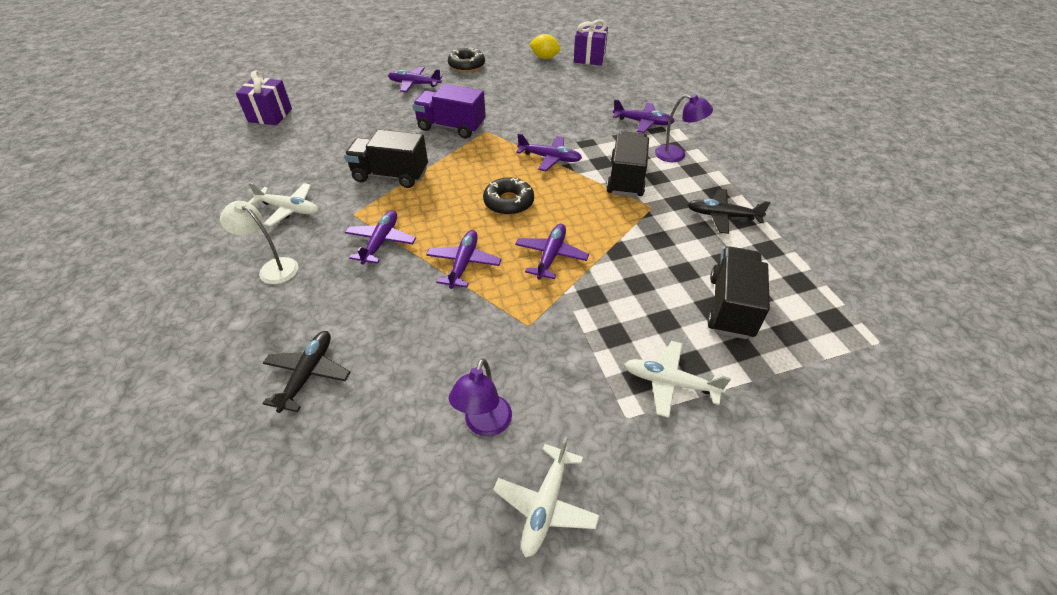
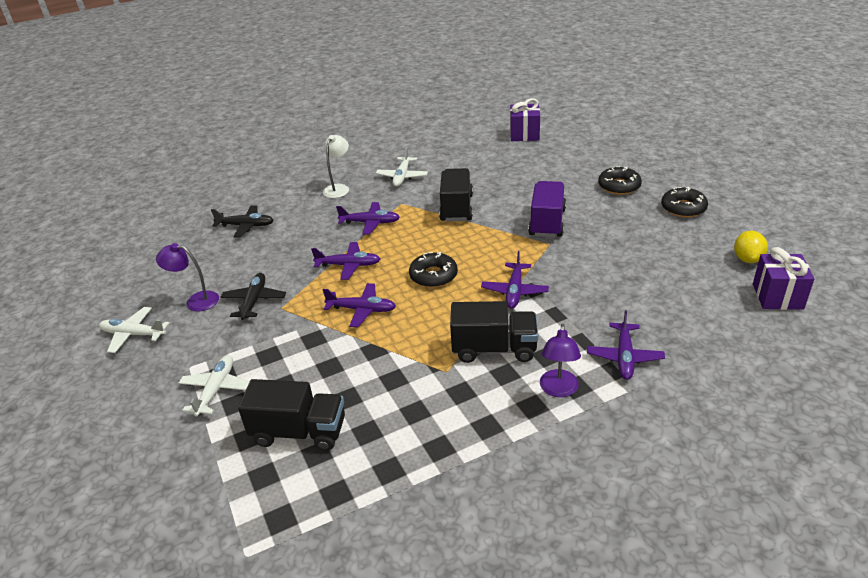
camera: 85 degrees right, 10 degrees down
purple plane [388,67,443,92] -> black donut [598,166,642,195]
black plane [688,189,771,234] -> black plane moved to [221,273,286,320]

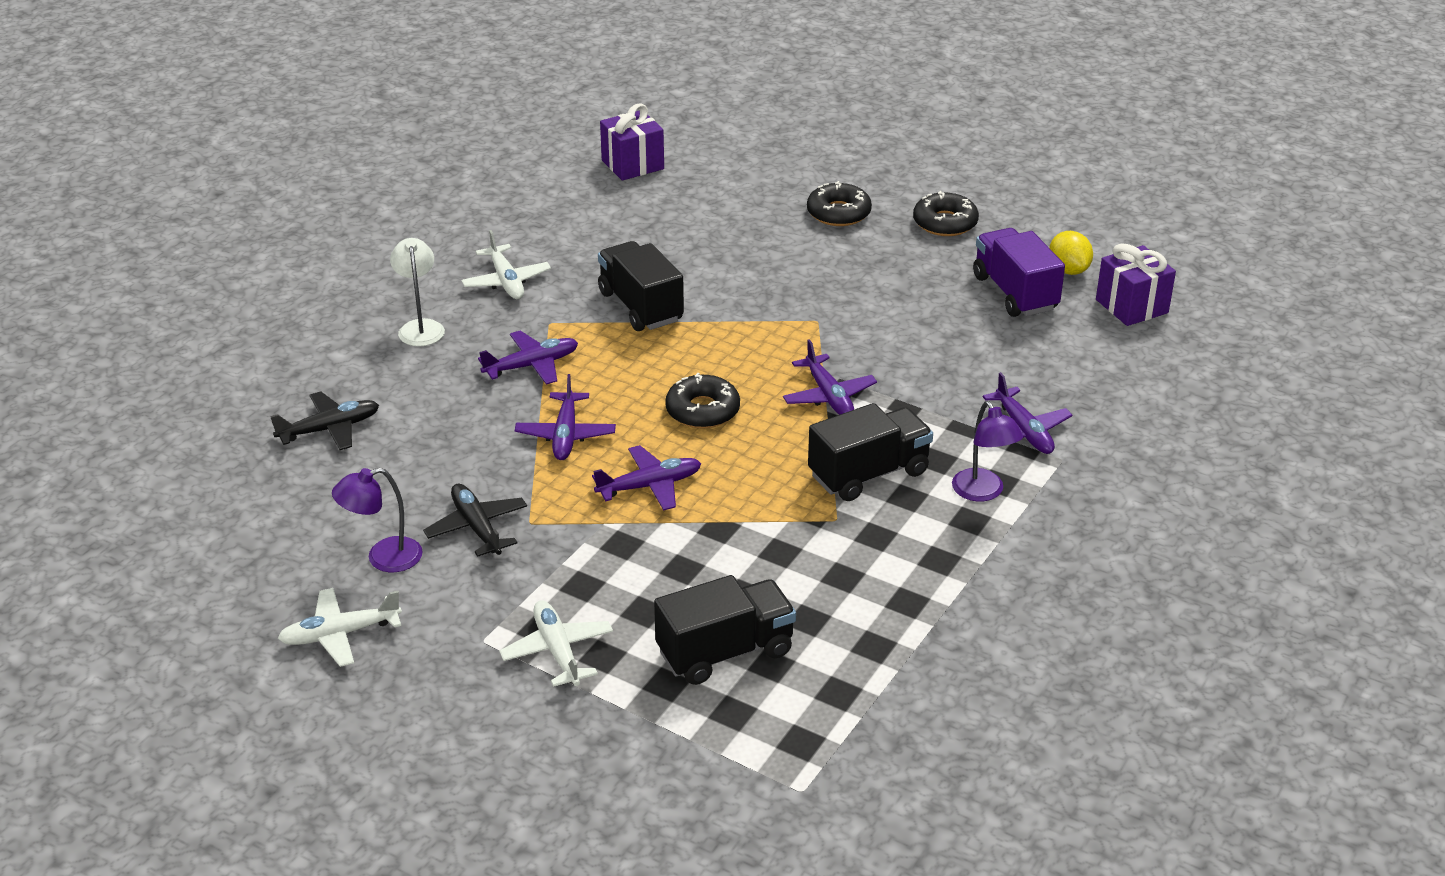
camera: 35 degrees left, 0 degrees up
purple plane [311,242,380,280] -> purple plane turned 120 degrees clockwise [515,374,616,460]
purple truck [528,181,566,238] -> purple truck moved to [973,228,1065,317]

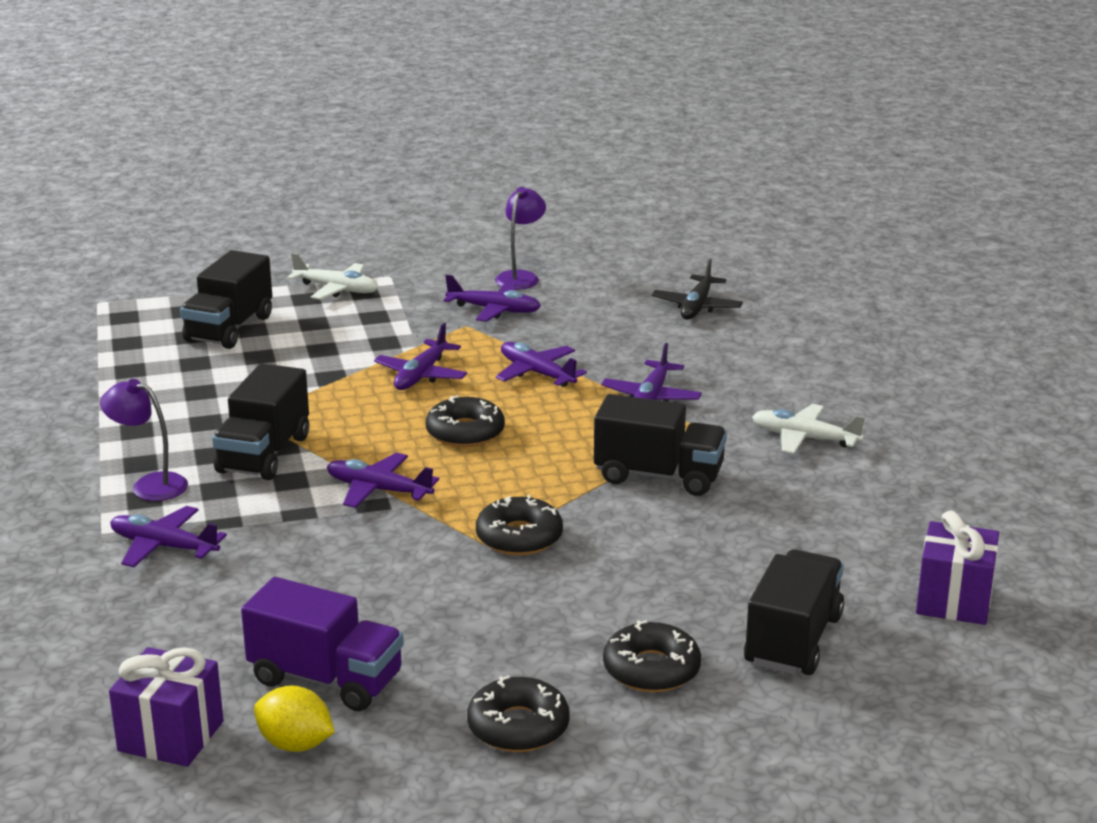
camera: 135 degrees right, 10 degrees down
white plane [278,588,402,667] -> none
white lamp [390,238,445,346] -> none
black plane [423,484,527,557] -> purple plane [444,275,541,322]
none -> black donut [476,495,563,555]
none -> black truck [744,549,844,675]

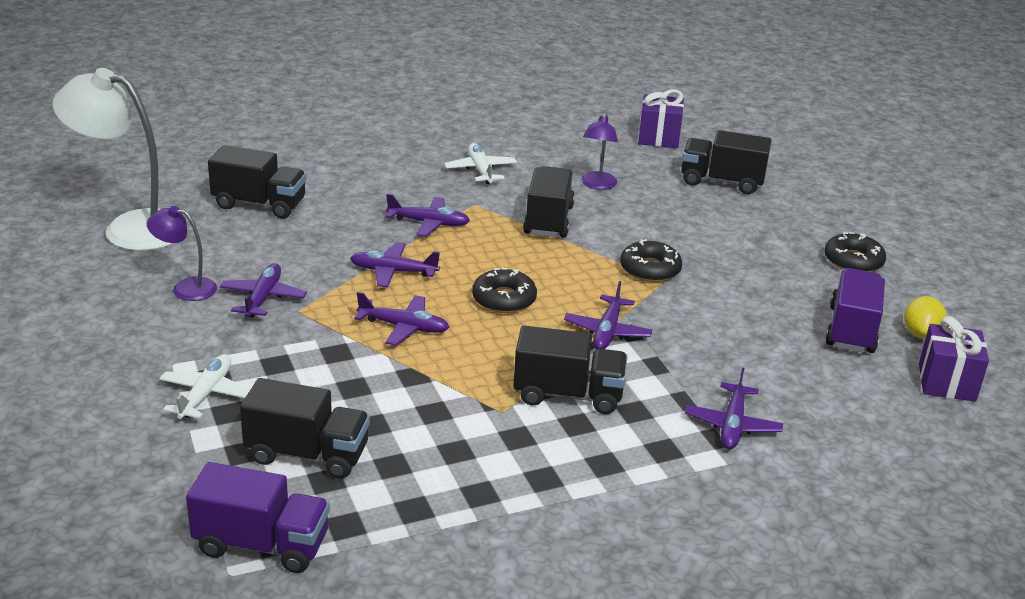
camera: 100 degrees left, 5 degrees up
purple lamp [100,379,188,501] -> purple lamp moved to [581,113,618,190]
purple plane [496,342,587,387] -> purple plane turned 60 degrees clockwise [350,242,440,288]
black donut [603,620,701,692] -> none
black plane [652,259,743,320] -> black truck [208,145,306,219]
white plane [752,404,865,454] -> white plane turned 150 degrees clockwise [444,143,517,184]
none -> white lamp [52,68,174,251]
none -> purple truck [186,462,330,573]

